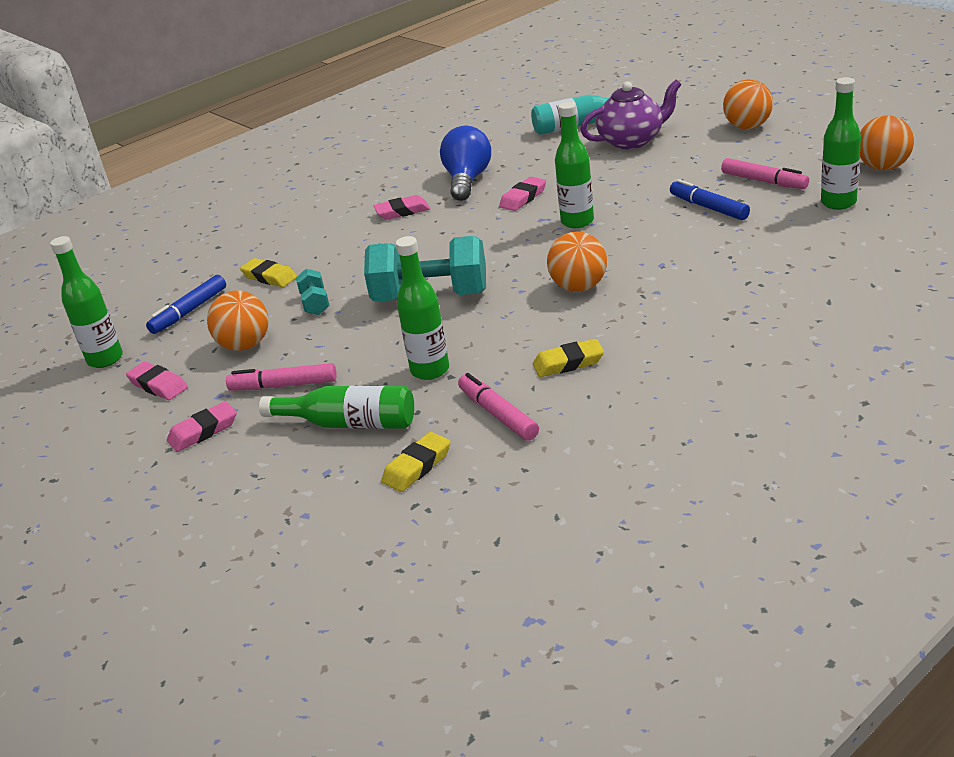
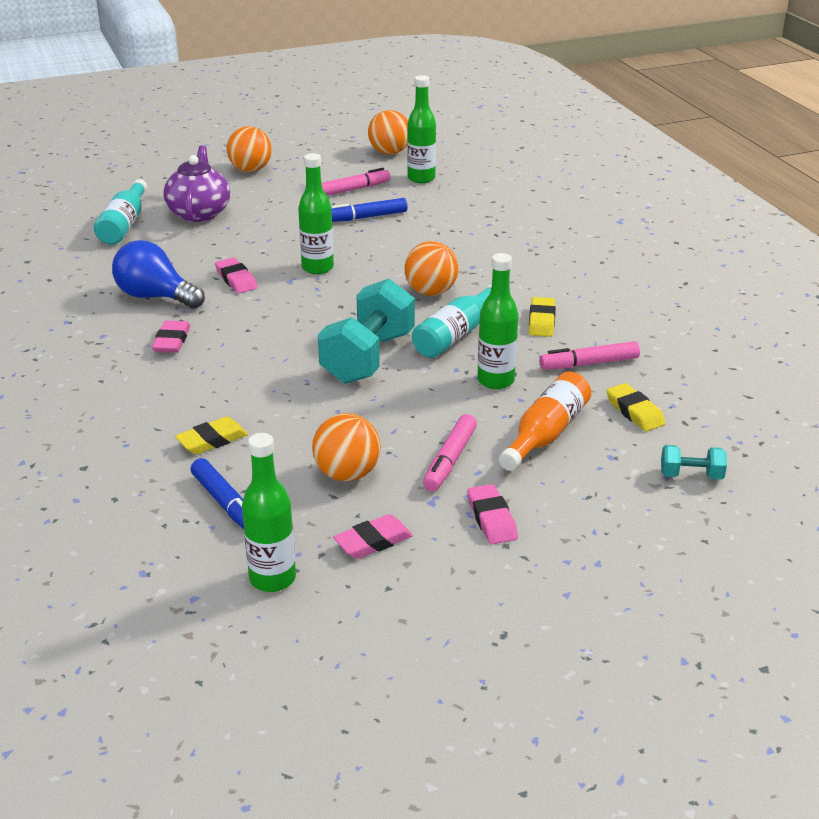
camera: 75 degrees left, 0 degrees up
green bottle [259,386,414,429] -> orange bottle [499,372,591,471]
turquoise dumbbell [296,269,330,315] -> turquoise dumbbell moved to [661,445,727,480]
none -> turquoise bottle [412,284,492,358]

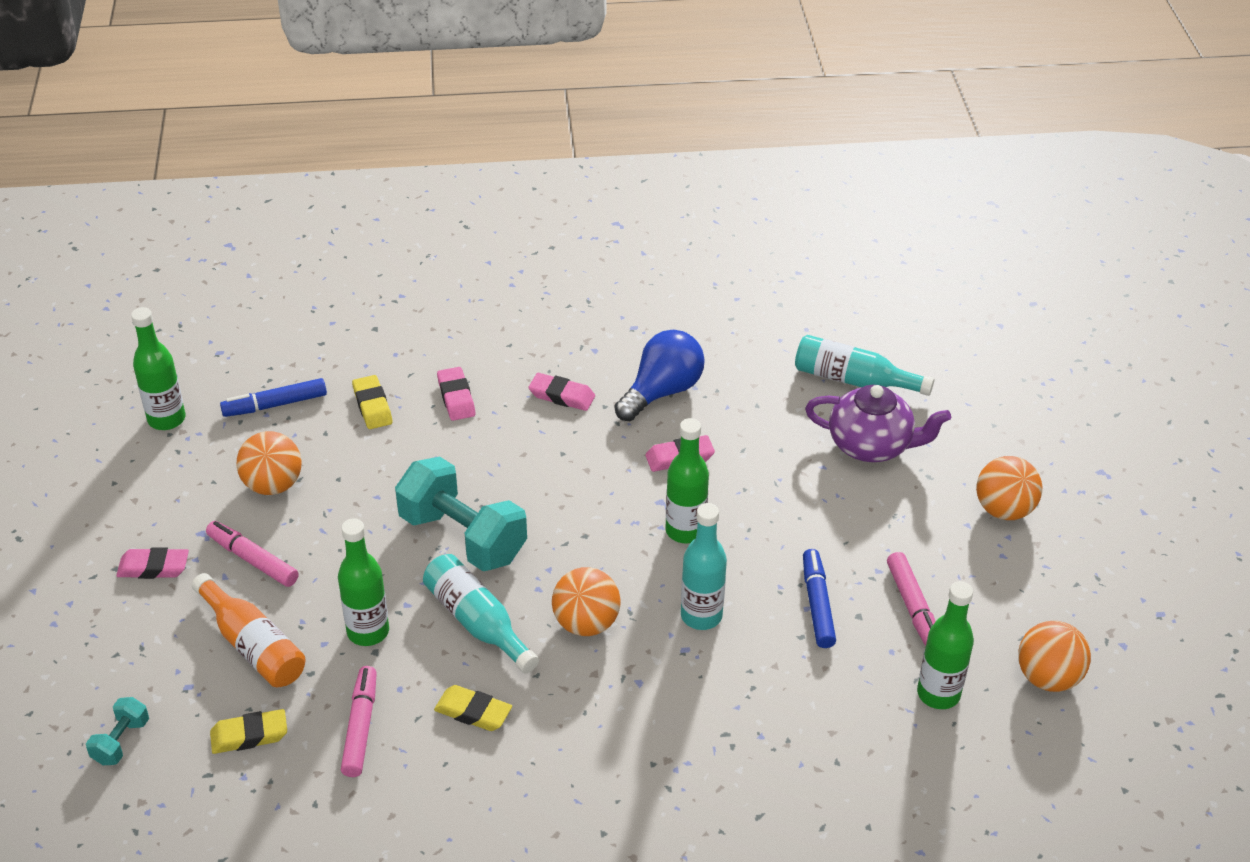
camera: 105 degrees right, 10 degrees up
pink eraser [333,514,413,559] -> pink eraser moved to [437,367,475,421]
none -> turquoise bottle [681,503,727,630]

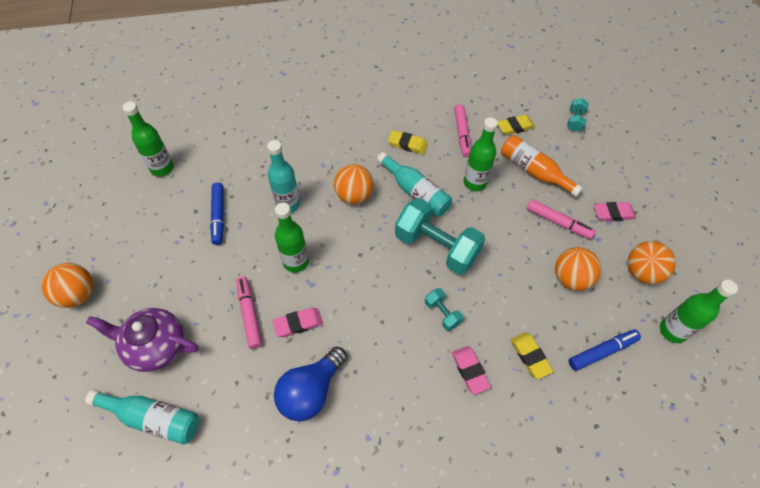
camera: 175 degrees right, 15 degrees up
pink eraser [528,373,595,411] -> none
pink marker [887,552,936,646] -> pink marker moved to [236,276,262,349]
orange ball [1018,621,1091,692] -> orange ball moved to [628,241,676,284]
none -> turquoise dumbbell [425,288,463,331]

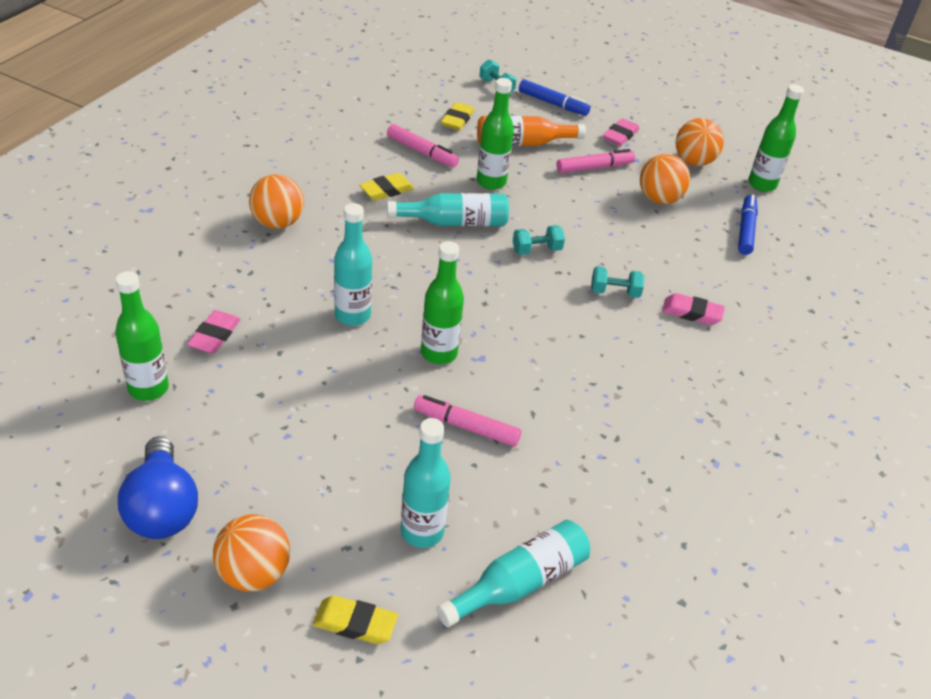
camera: 55 degrees left, 15 degrees down
purple teapot [86,308,199,372] -> turquoise bottle [401,418,451,548]
blue marker [210,183,224,245] -> blue marker moved to [519,79,590,116]
pink eraser [272,308,323,337] -> pink eraser moved to [187,310,241,354]
blue light bulb [274,346,347,421] -> blue light bulb moved to [118,436,198,539]
orange ball [334,164,374,204] -> orange ball moved to [249,174,304,229]
turquoise dumbbell [395,198,485,275] -> turquoise dumbbell [513,225,565,255], size x0.46
yellow eraser [510,333,553,379] -> yellow eraser moved to [313,596,398,644]

